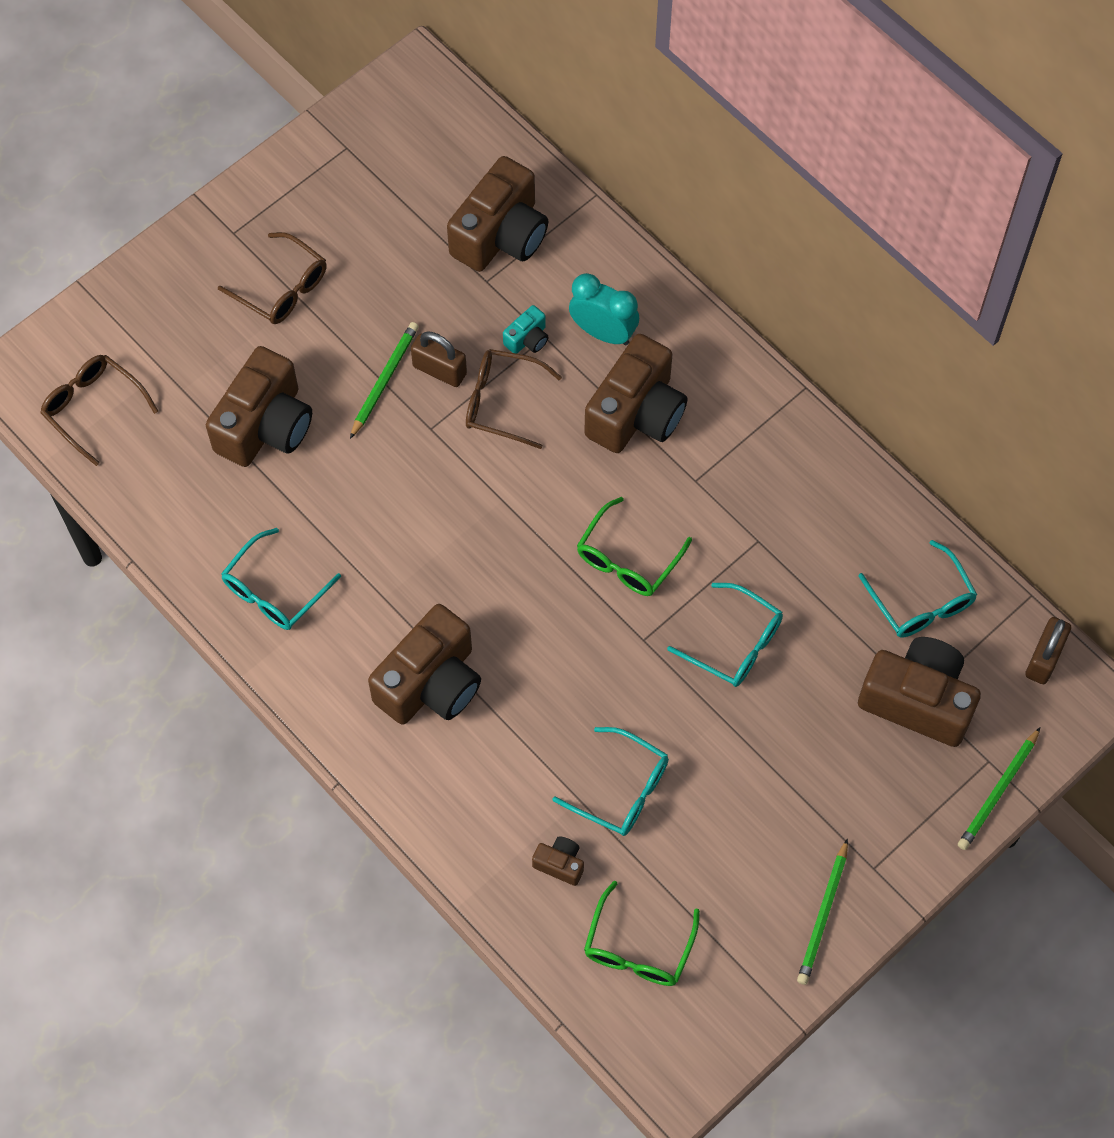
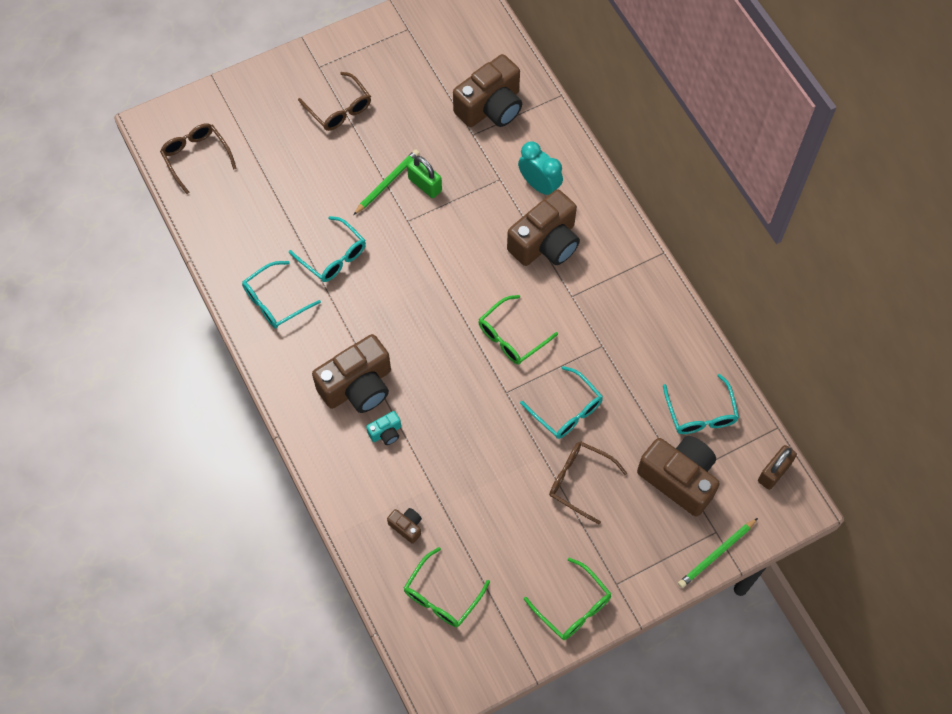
camera: 15 degrees right, 0 degrees up
brown camera [206,346,312,467] -> none
brown padlock [411,331,467,387] -> green padlock [407,156,442,198]
brown glasses [466,349,562,449] -> brown glasses moved to [549,441,628,524]
turquoise camera [503,305,548,354] -> turquoise camera moved to [366,411,401,445]
turquoise glasses [552,727,669,836] -> turquoise glasses moved to [289,216,366,282]
green pencil [797,839,848,985] -> green glasses [524,558,611,640]

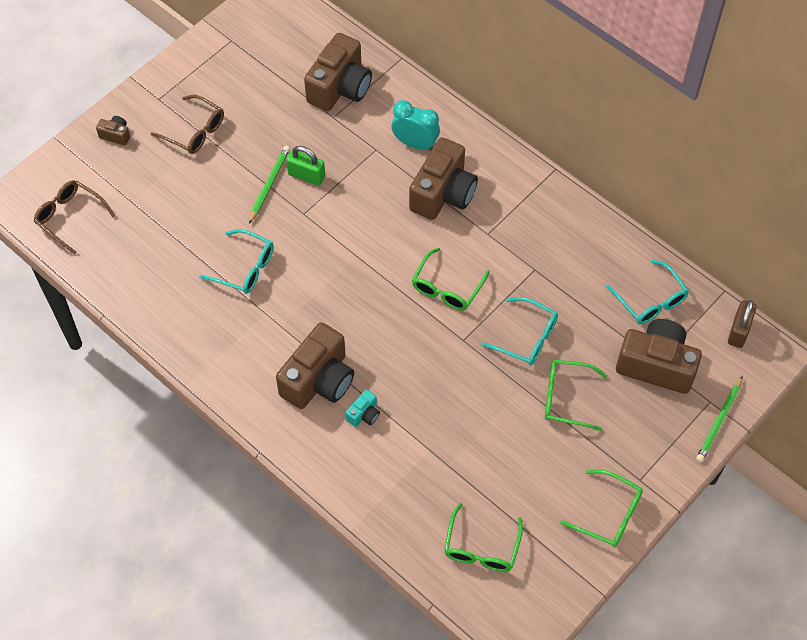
camera: 20 degrees left, 5 degrees down
turquoise glasses [242,261,321,329] -> none
brown camera [387,508,422,544] -> brown camera moved to [96,116,130,145]
brown glasses [549,441,628,524] -> green glasses [545,360,608,431]

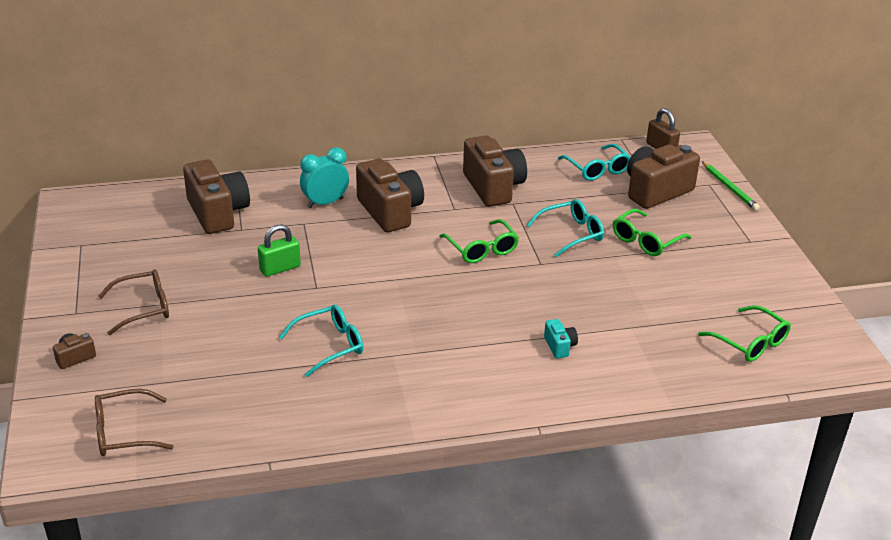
camera: 55 degrees left, 25 degrees down
green pencil [249,146,290,224] -> none
brown camera [276,322,354,409] -> brown camera moved to [463,136,527,207]
green glasses [560,470,643,547] -> none
turquoise glasses [606,260,689,324] -> turquoise glasses turned 60 degrees clockwise [558,144,631,181]

